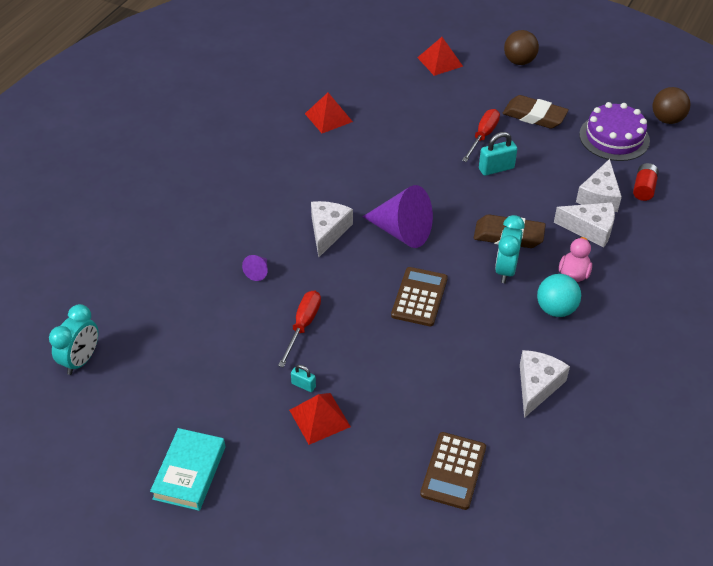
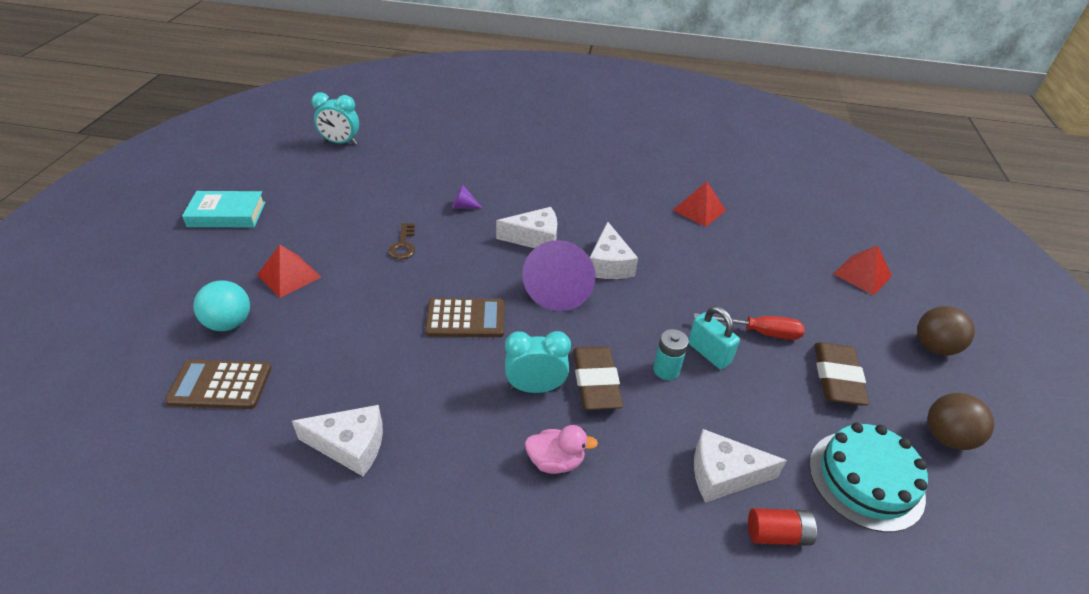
camera: 70 degrees right, 5 degrees down
red screwdriver [278,290,321,367] -> brown key [388,223,415,260]
turquoise padlock [291,365,316,392] -> none
turquoise ball [537,274,581,317] -> turquoise ball moved to [193,280,250,331]
white cheese [554,202,615,247] -> white cheese moved to [590,222,638,279]
purple cake [579,102,650,161] -> turquoise cake [809,423,928,532]
brown ball [652,87,691,124] -> brown ball moved to [928,393,994,450]
none -> turquoise battery [653,329,689,380]

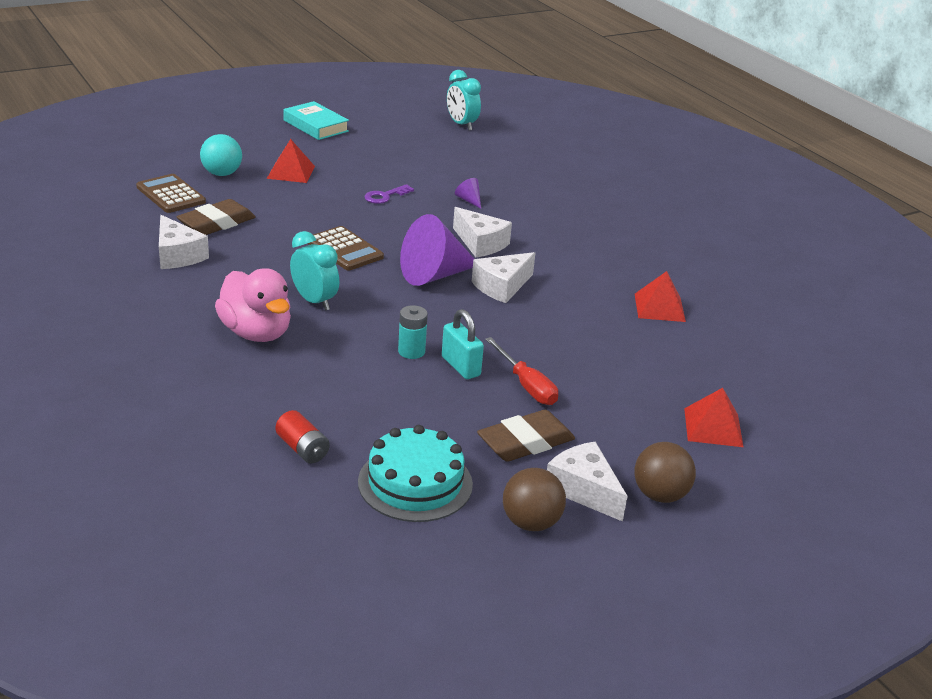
camera: 50 degrees right, 10 degrees down
brown key [388,223,415,260] -> purple key [364,184,414,204]
pink duck [525,425,598,474] -> pink duck [215,268,291,342], size x1.73
brown eraser [573,346,623,410] -> brown eraser moved to [177,199,256,235]
turquoise padlock [688,306,740,369] -> turquoise padlock turned 45 degrees counterclockwise [442,309,484,379]
white cheese [694,429,787,503] -> white cheese moved to [547,441,628,522]

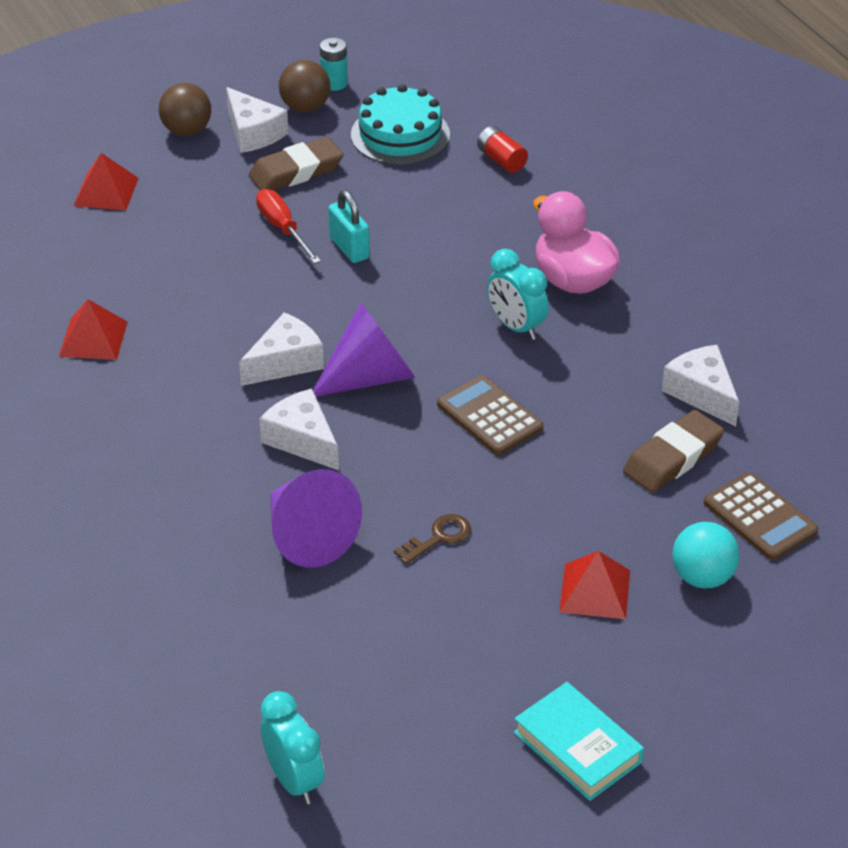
camera: 175 degrees left, 10 degrees up
purple key [364,184,414,204] -> brown key [394,514,471,564]
turquoise battery [398,305,428,359] -> turquoise battery moved to [320,38,348,91]
purple cone [455,178,481,209] -> purple cone [270,469,362,568], size x2.32

